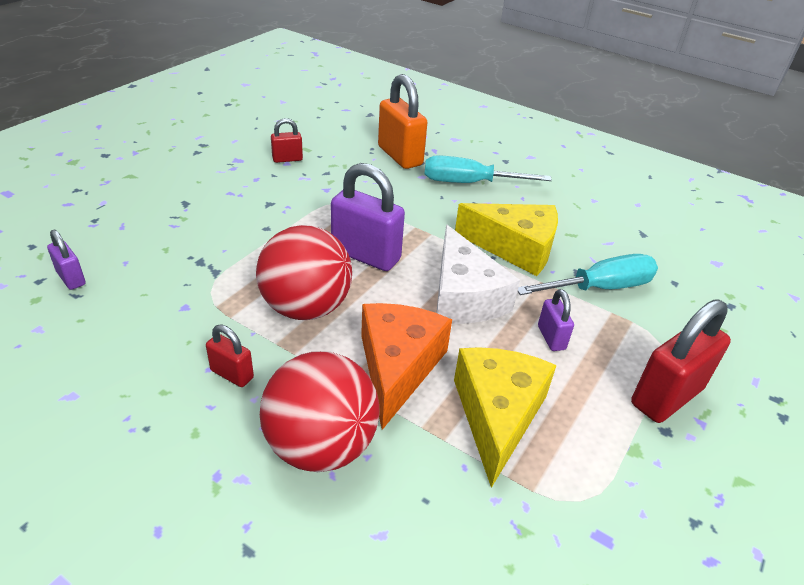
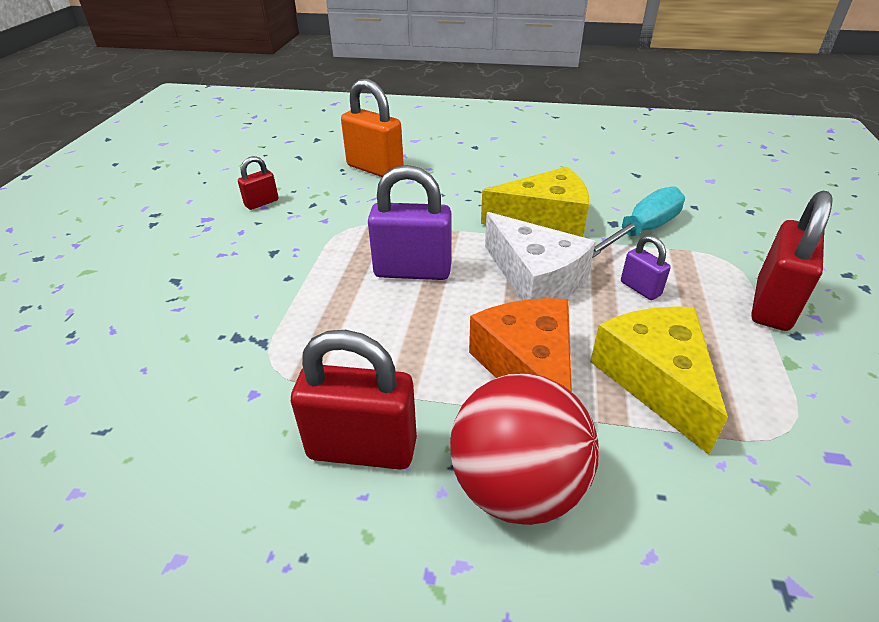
camera: 20 degrees left, 0 degrees up
purple padlock [47,230,86,290] -> none
red padlock [206,325,254,387] -> red padlock [291,330,417,470], size x1.94
red ball [256,225,352,320] -> none
turquoise screwdriver [425,155,552,183] -> none

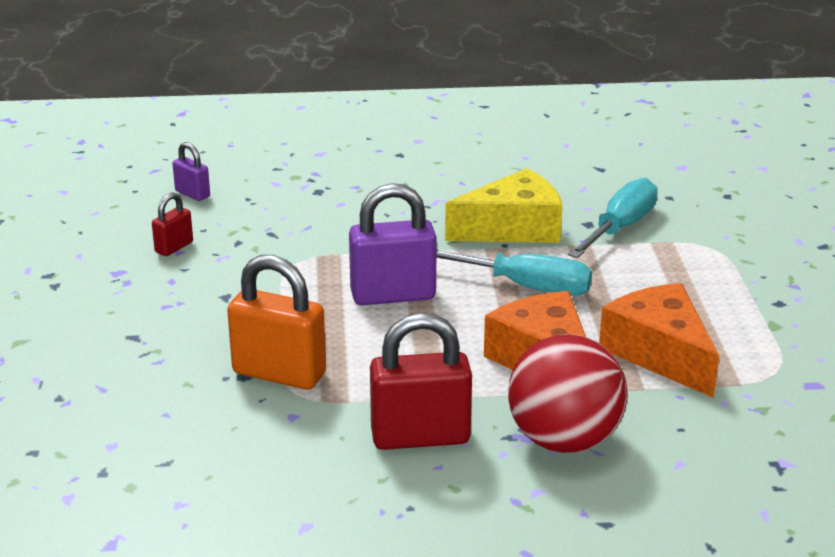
camera: 15 degrees left, 10 degrees down
orange padlock [341,79,404,177] -> orange padlock moved to [227,255,326,390]
white cheese [485,212,596,300] -> turquoise screwdriver [436,250,592,296]
yellow cheese [590,306,728,455] -> orange cheese [599,283,719,398]
purple padlock [621,235,671,300] -> purple padlock moved to [172,142,210,201]
red padlock [751,191,833,331] -> none

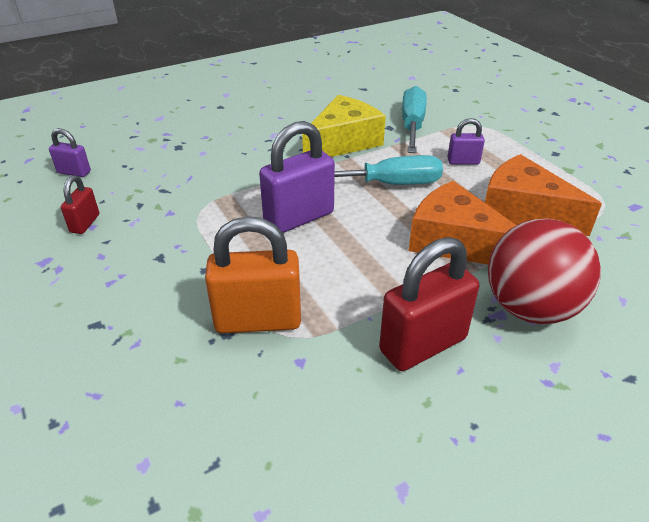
camera: 25 degrees left, 10 degrees up
none -> purple padlock [447,118,485,165]

